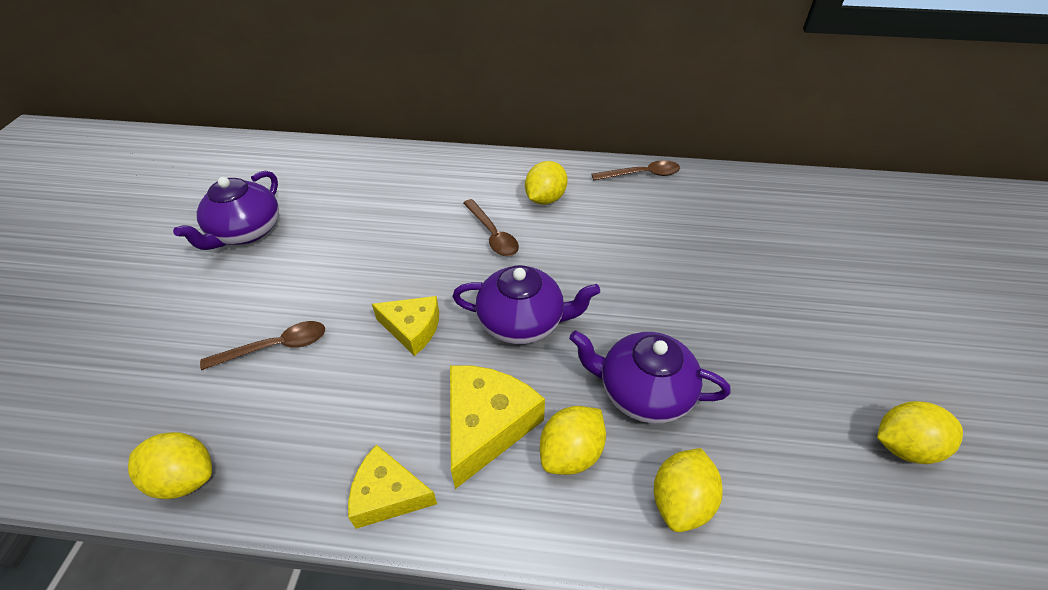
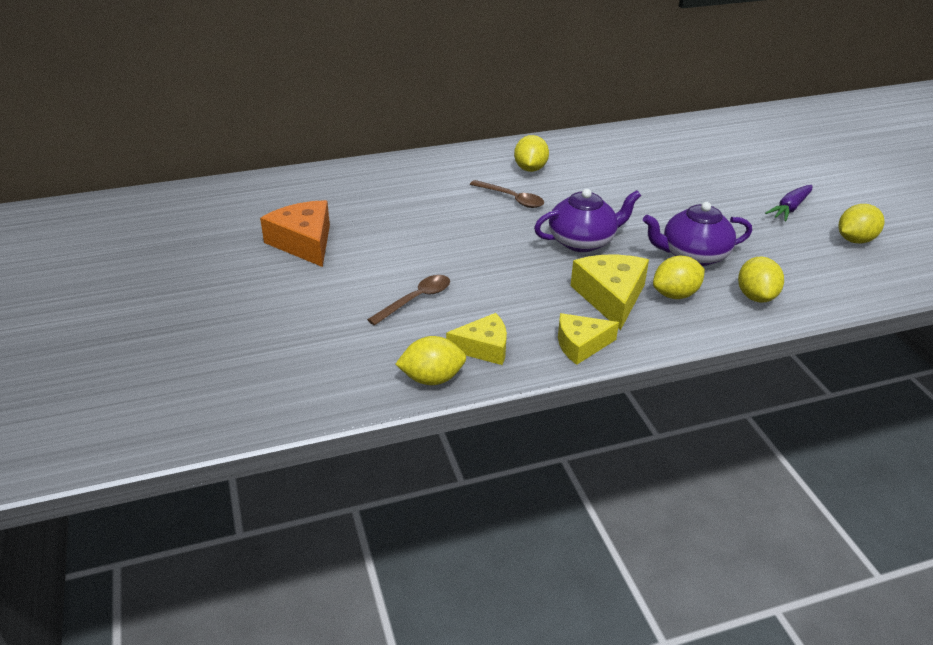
camera: 25 degrees left, 10 degrees down
purple teapot [173,170,279,250] -> orange cheese [260,200,330,267]
yellow cheese [372,296,439,356] -> yellow cheese moved to [446,313,507,365]
yellow lemon [540,406,606,475] -> yellow lemon turned 45 degrees clockwise [653,256,705,299]
brown spoon [592,160,680,181] -> none
none -> purple carrot [765,185,813,221]

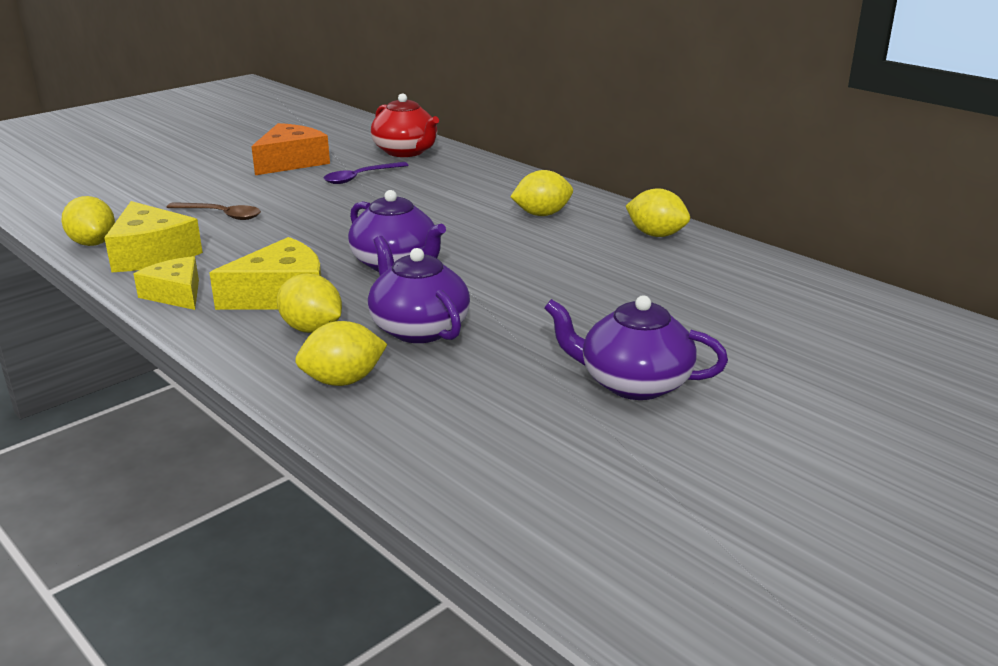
camera: 65 degrees right, 10 degrees down
yellow cheese [446,313,507,365] -> yellow cheese [104,201,203,272], size x1.50
brown spoon [470,180,544,208] -> none
purple carrot [765,185,813,221] -> purple teapot [544,295,728,400]
yellow lemon [838,204,885,244] -> yellow lemon moved to [626,188,690,237]
none -> purple spoon [323,162,409,184]
none -> red teapot [371,93,439,157]

